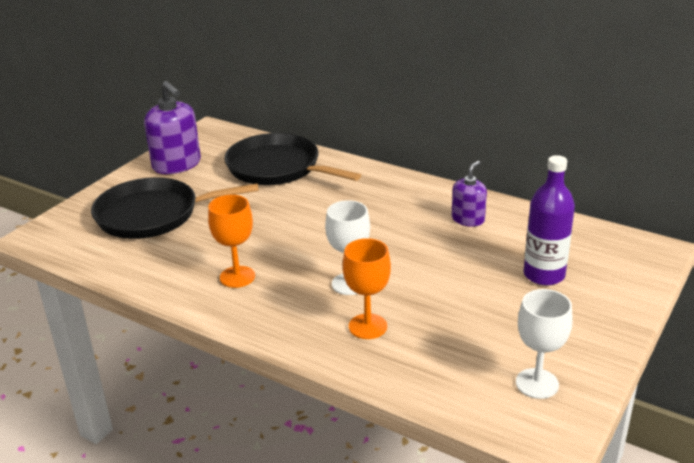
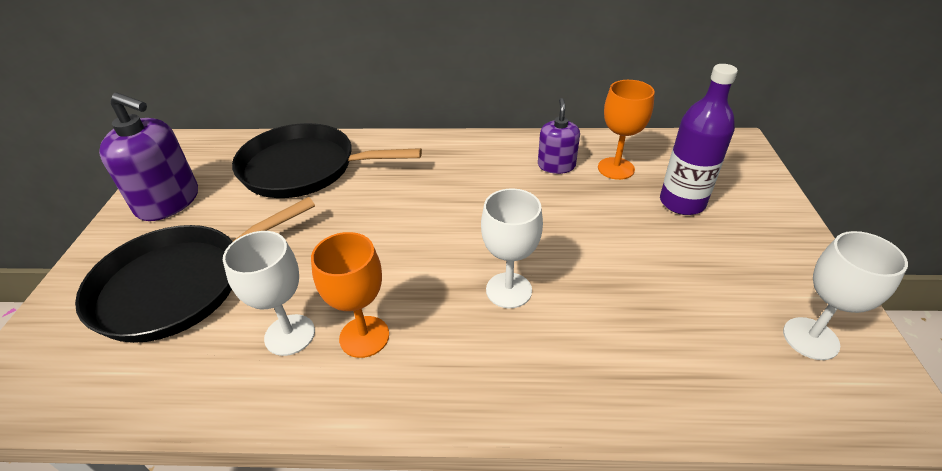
camera: 30 degrees left, 10 degrees up
orange goblet [343,238,391,339] -> orange goblet moved to [598,80,655,180]
none -> white goblet [223,231,315,356]

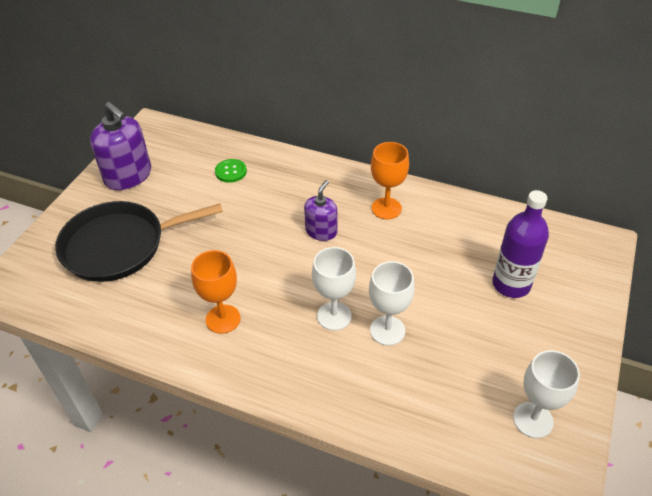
camera: 20 degrees right, 5 degrees up
white goblet [223,231,315,356] -> white goblet moved to [369,261,415,346]
black pan [232,123,422,198] -> green button [215,159,247,183]
purple soap dispenser [538,98,580,174] -> purple soap dispenser moved to [304,180,337,241]
orange goblet [598,80,655,180] -> orange goblet moved to [371,142,409,219]

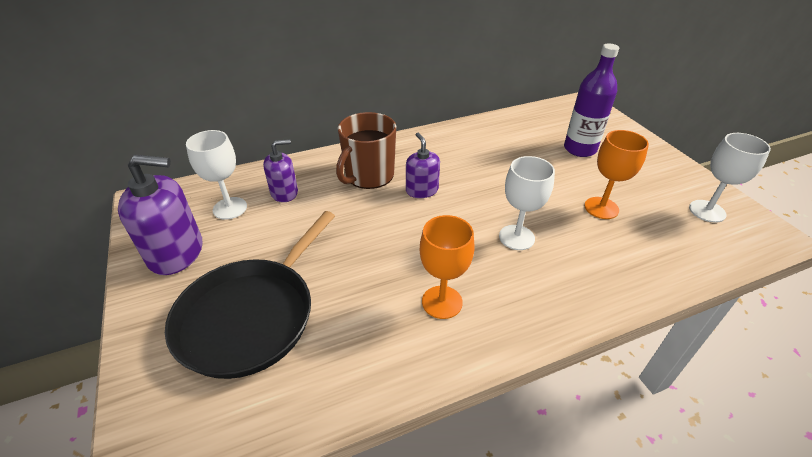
camera: 45 degrees left, 5 degrees down
green button [215,159,247,183] -> purple soap dispenser [263,139,298,202]
white goblet [369,261,415,346] -> white goblet moved to [186,130,247,220]
orange goblet [371,142,409,219] -> orange goblet moved to [584,130,649,219]
none -> brown mug [336,112,396,189]

